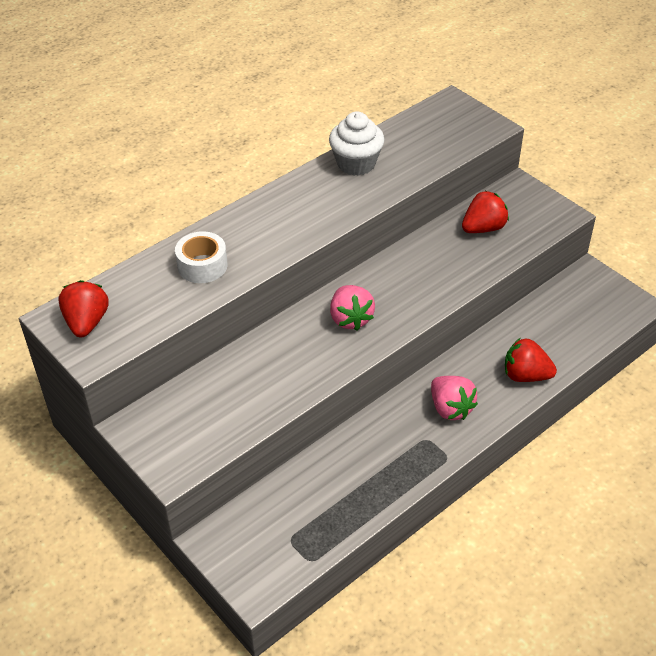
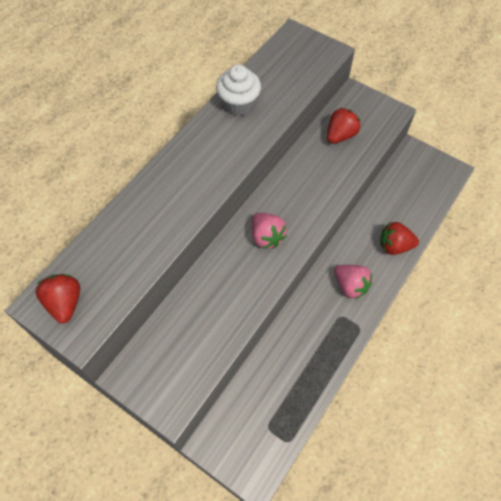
camera: 15 degrees left, 15 degrees up
white tape [175,231,228,283] -> none

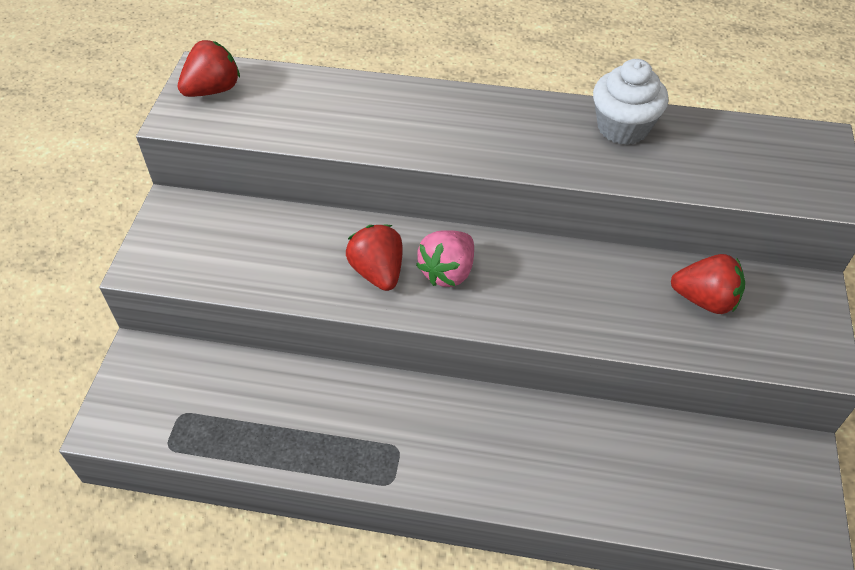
camera: 65 degrees right, 10 degrees down
pink strawberry [334,265,372,299] -> none
red strawberry [380,222,419,255] -> red strawberry moved to [346,225,403,291]

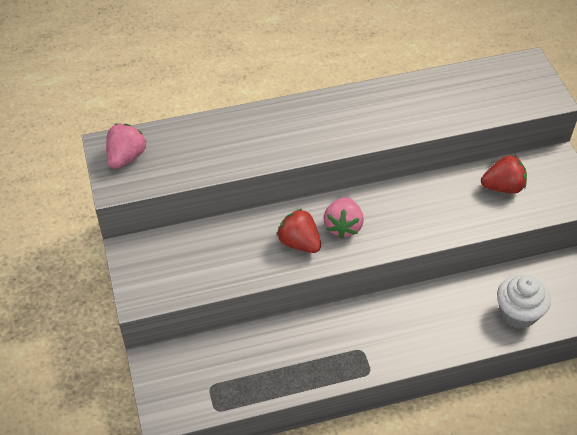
camera: 25 degrees left, 0 degrees up
red strawberry [178,40,240,97] -> pink strawberry [106,123,147,169]
white cupcake [593,59,669,145] -> white cupcake moved to [497,274,551,329]

